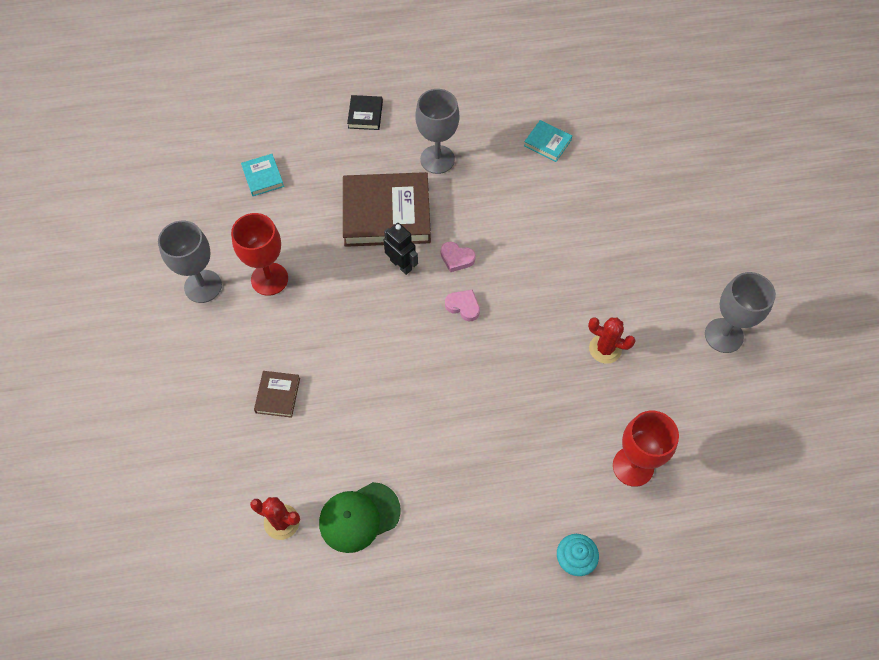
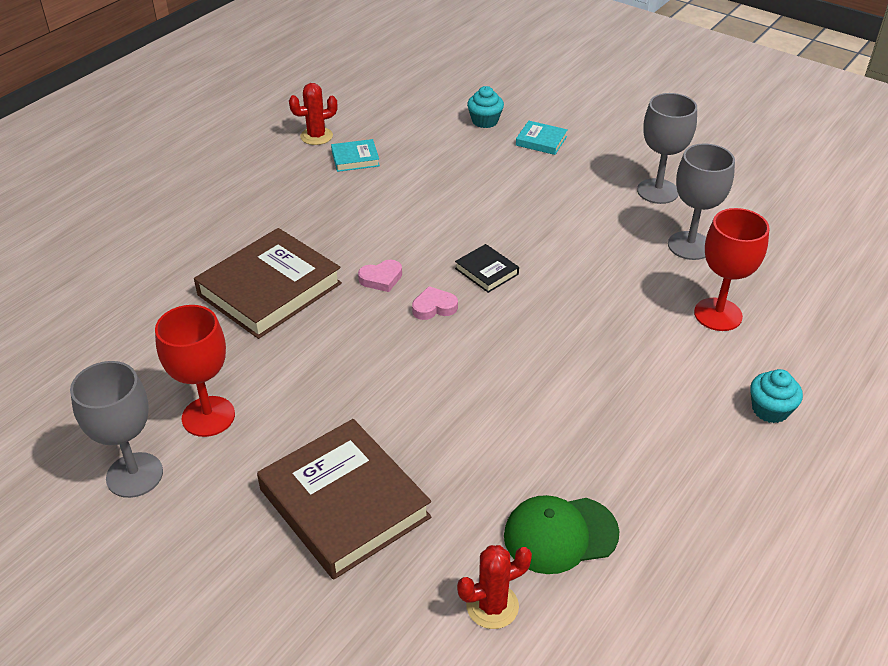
camera: 45 degrees left, 20 degrees down
turquoise book [241,154,284,196] -> turquoise book moved to [516,121,568,155]
brown book [254,371,300,418] -> brown book [257,419,432,580], size x2.19
green cap [319,482,401,553] -> green cap turned 60 degrees clockwise [504,495,619,574]
black book [347,95,383,130] -> black book moved to [455,244,519,293]
black robot [384,223,418,275] -> none
grey goblet [416,89,459,174] -> grey goblet moved to [668,143,735,260]
red cactus [588,317,636,364] -> red cactus moved to [289,83,337,145]
none -> turquoise cupcake [467,86,504,128]

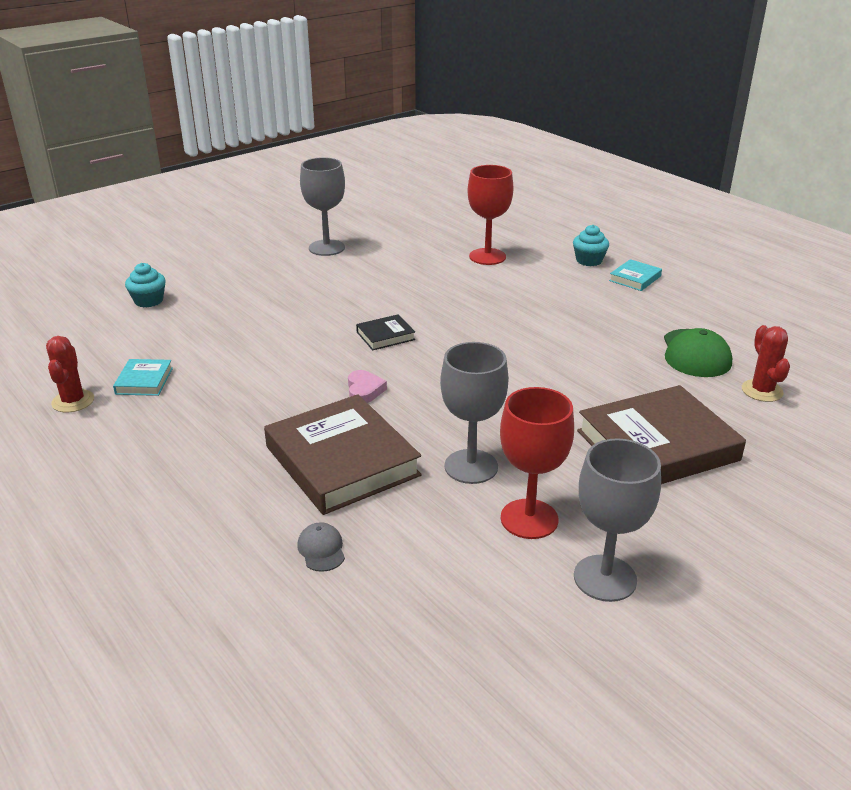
camera: 75 degrees left, 10 degrees down
pink heart [412,286,458,320] -> none
turquoise book [516,121,568,155] -> turquoise book moved to [609,259,662,291]
grey goblet [668,143,735,260] -> grey goblet moved to [440,342,509,484]
none -> grey cap [297,522,345,572]

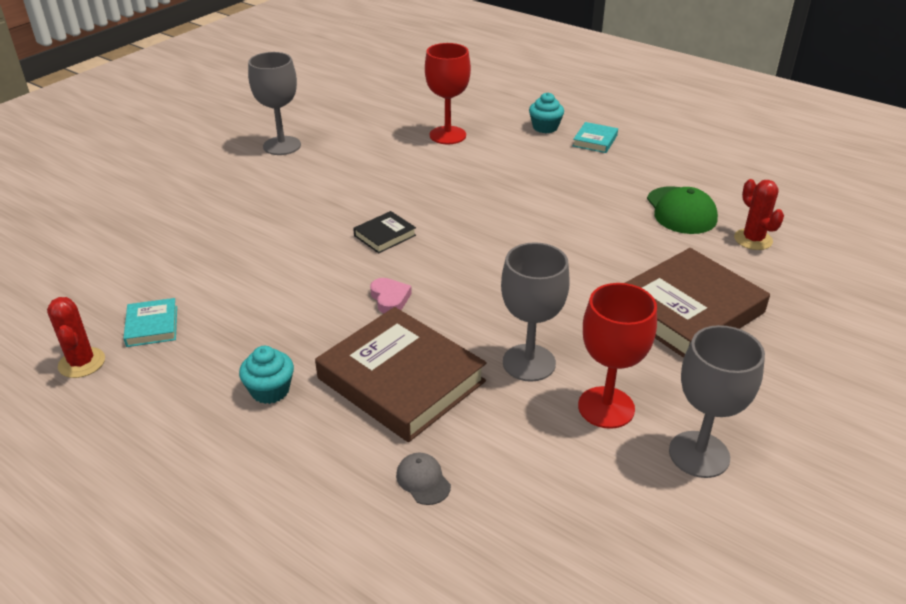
camera: 15 degrees left, 5 degrees up
turquoise cupcake [125,263,166,307] -> turquoise cupcake moved to [239,346,294,404]

